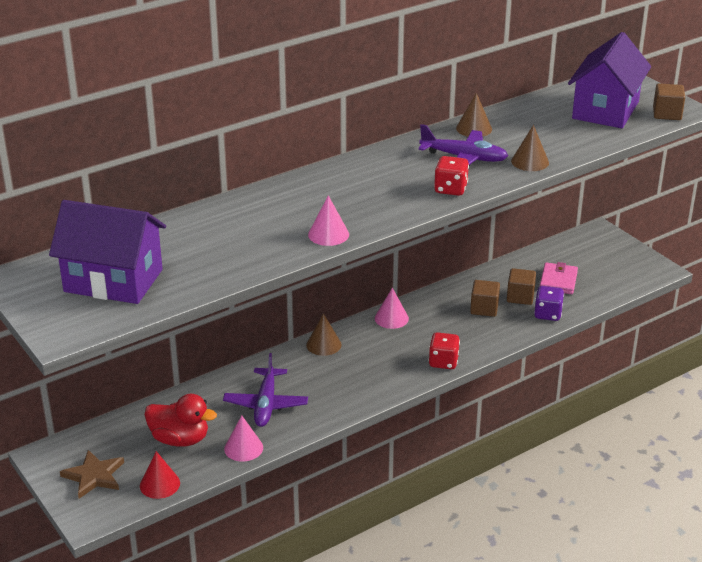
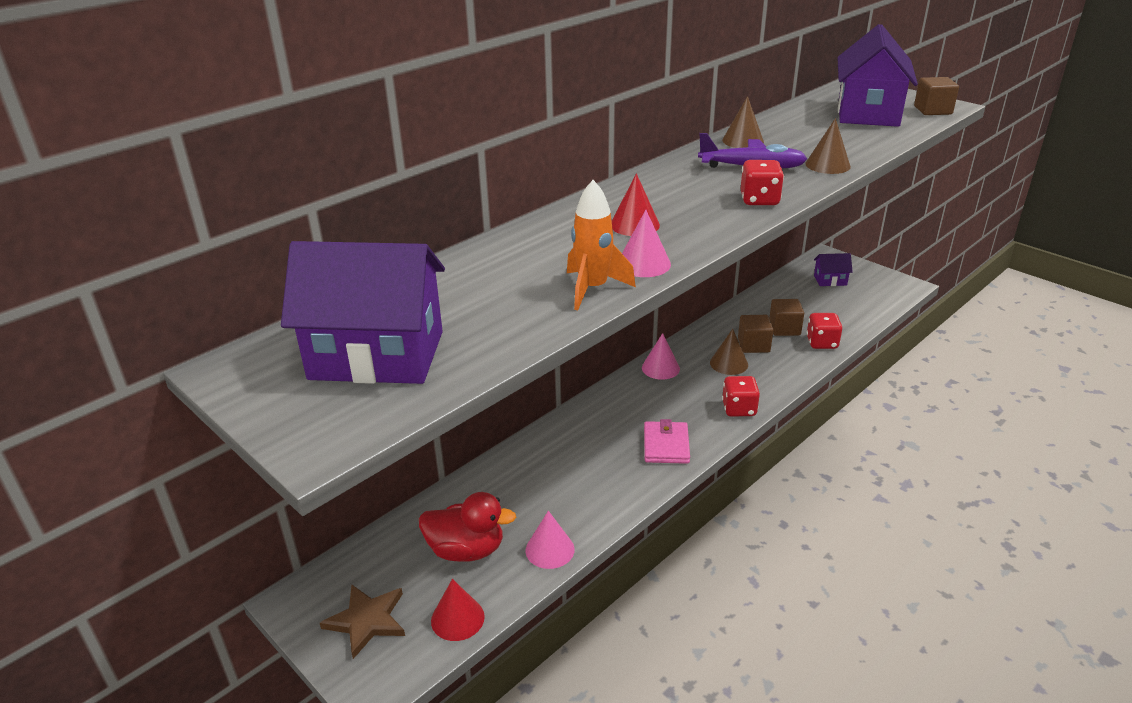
camera: 10 degrees left, 0 degrees up
purple plane [223,353,308,427] -> none
brown cone [306,313,341,356] -> brown cone moved to [710,329,748,375]
purple dice [534,286,564,321] -> red dice [806,313,842,349]
pink wallet [540,262,578,294] -> pink wallet moved to [644,419,690,464]
none -> orange rocket [567,180,636,310]
none -> red cone [612,173,660,236]
none -> purple house [814,253,853,286]

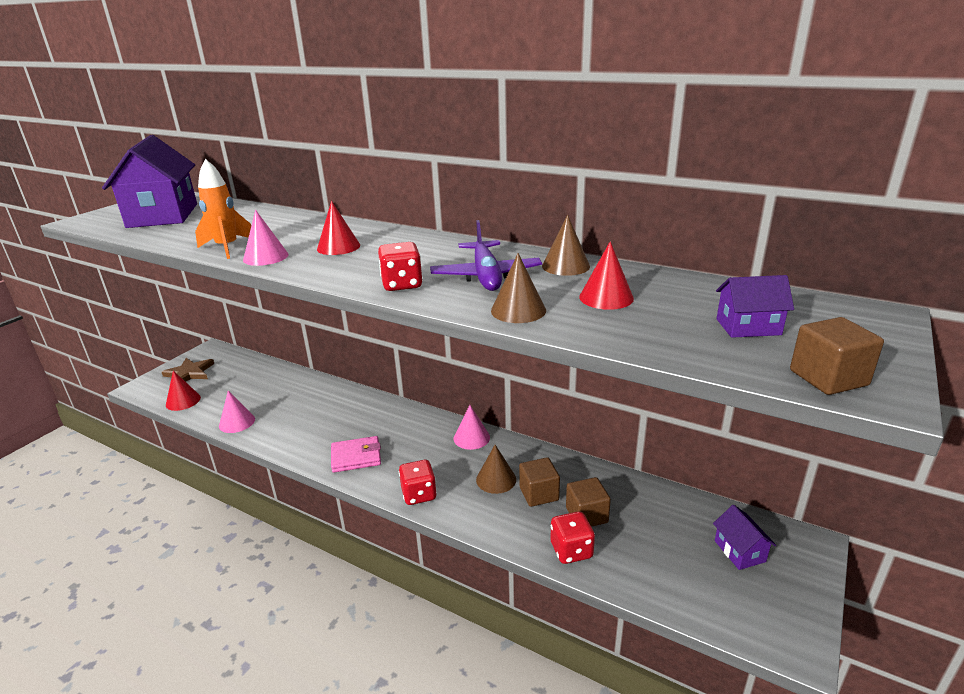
camera: 75 degrees right, 5 degrees down
red duck [419,492,516,562] -> none
purple house [837,24,918,127] -> purple house [716,275,794,338], size x0.46
none -> red cone [579,241,634,310]

